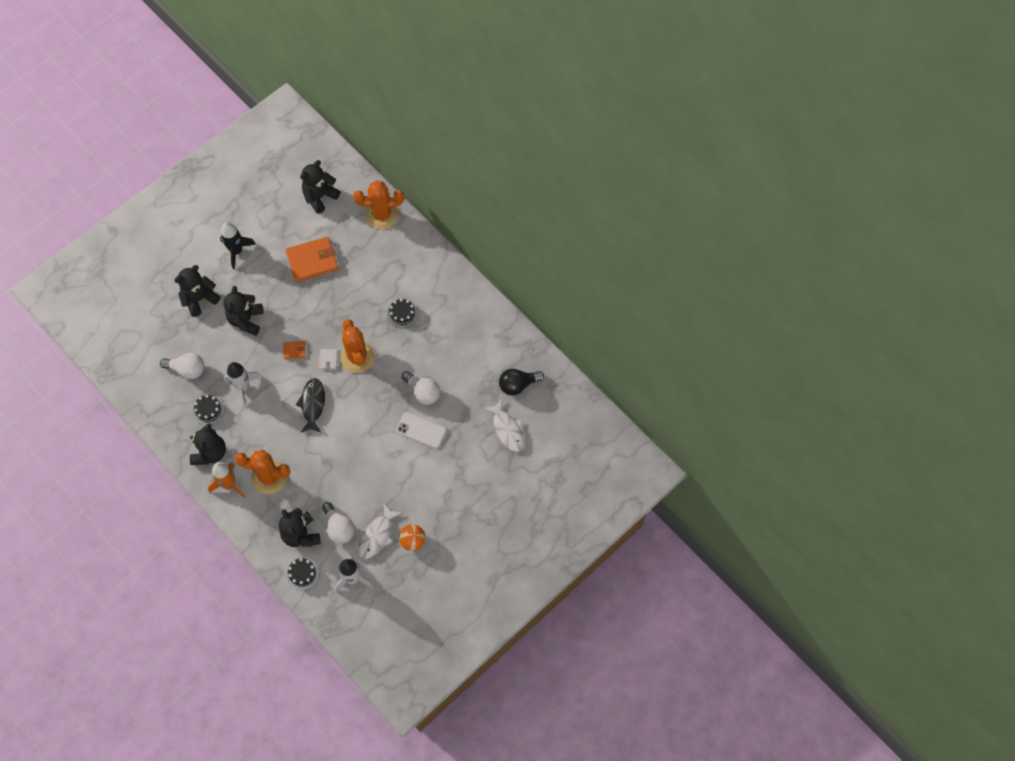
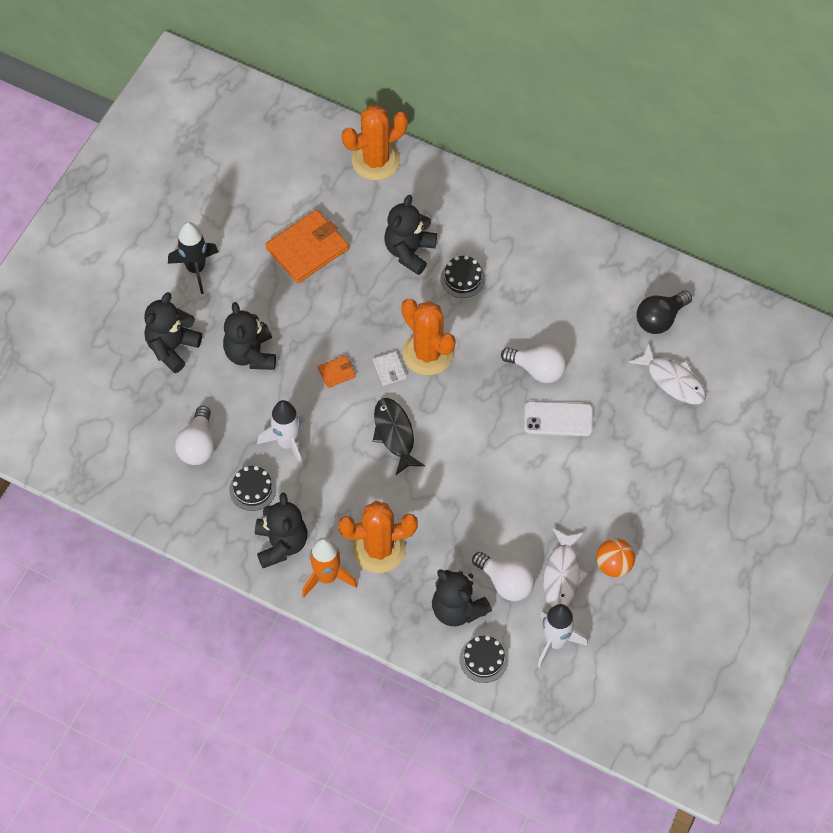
camera: 20 degrees left, 5 degrees down
white light bulb [160,353,204,379] -> white light bulb turned 105 degrees clockwise [175,406,215,465]
black teddy bear [300,160,340,214] -> black teddy bear moved to [384,195,437,275]

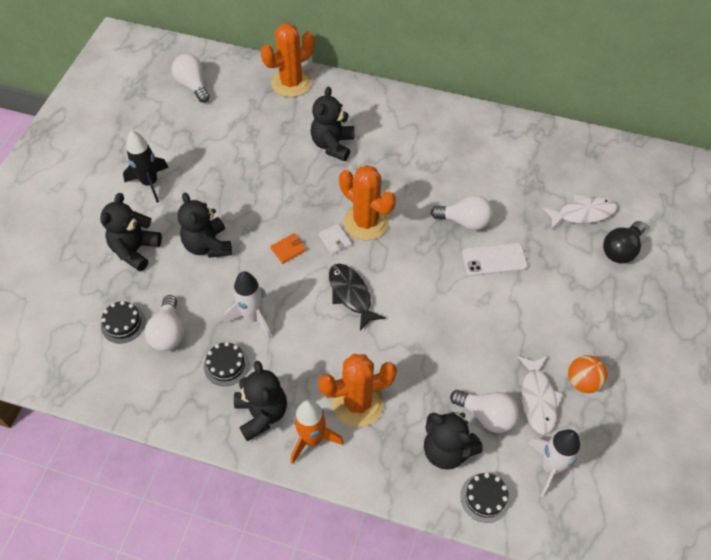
camera: 10 degrees left, 5 degrees down
orange wallet [265,210,349,283] -> none
black cake [441,255,485,298] -> black cake moved to [101,301,146,343]
white fish [629,342,706,404] -> white fish turned 45 degrees counterclockwise [542,194,617,229]
black light bulb [636,290,692,334] -> black light bulb moved to [603,221,646,263]
none -> white light bulb [172,54,210,103]

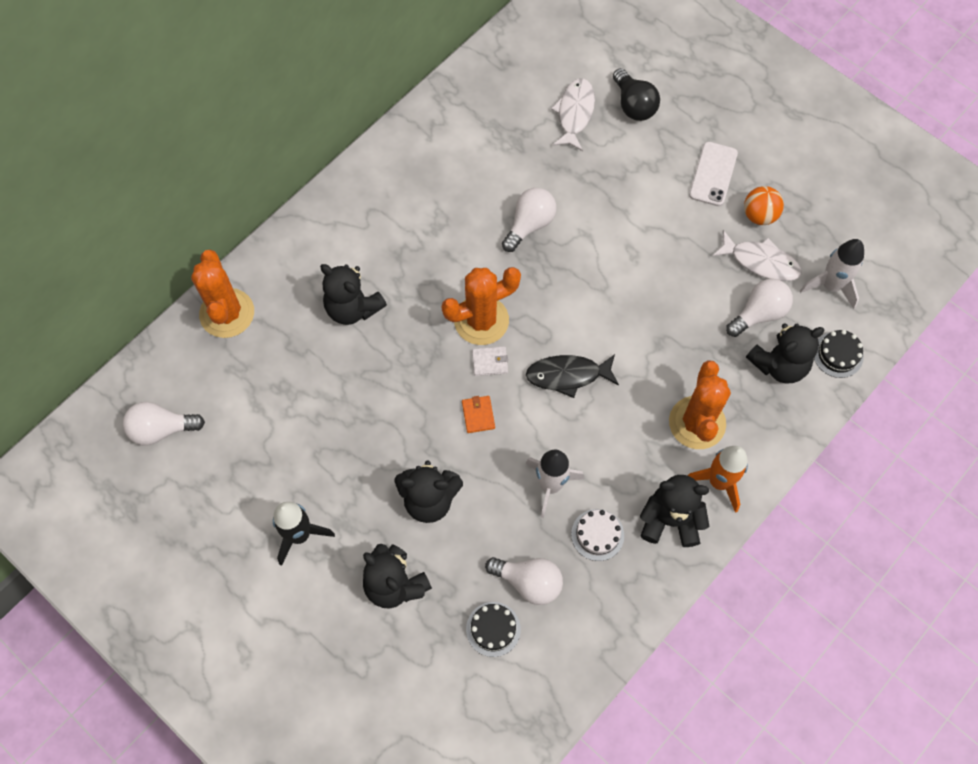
camera: 65 degrees left, 10 degrees up
black cake [204,342,249,386] -> white cake [571,509,624,561]
white phone [462,243,528,276] -> white phone moved to [689,142,738,206]

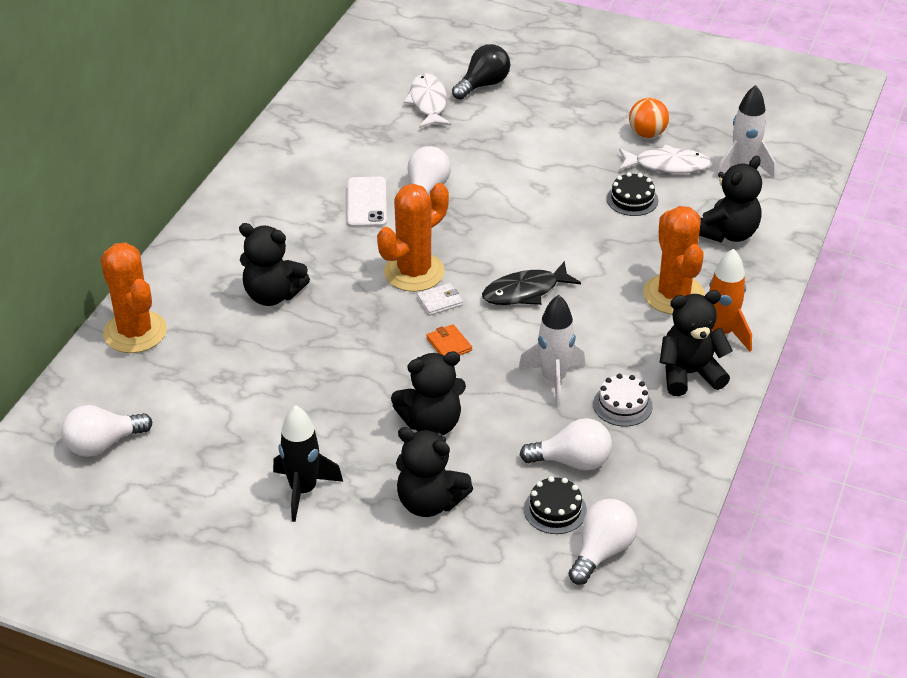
camera: 20 degrees left, 25 degrees down
black light bulb [613,68,660,121] -> black light bulb turned 90 degrees counterclockwise [452,44,510,100]
white phone [689,142,738,206] -> white phone moved to [347,177,387,228]
white light bulb [726,279,793,337] -> white light bulb moved to [569,499,638,585]
black cake [814,330,864,378] -> black cake moved to [607,172,658,216]

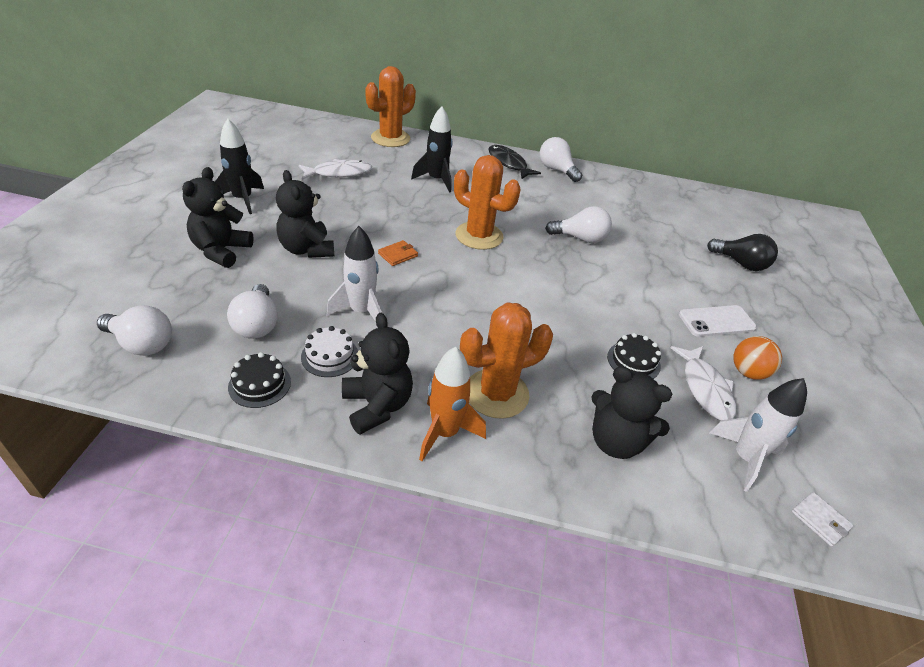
camera: 75 degrees right, 0 degrees up
white light bulb [61,405,152,457] -> white light bulb moved to [540,137,582,182]
black teddy bear [239,223,310,306] -> black rocket [411,106,452,193]
white phone [347,177,387,228] -> white phone moved to [679,305,757,337]
white fish [404,73,451,128] -> white fish moved to [299,159,372,180]
white wallet [417,283,463,315] -> white wallet moved to [791,492,854,547]
black fish [482,261,581,305] -> black fish moved to [488,145,541,179]
black cake [524,476,587,534] -> black cake moved to [228,352,291,408]

